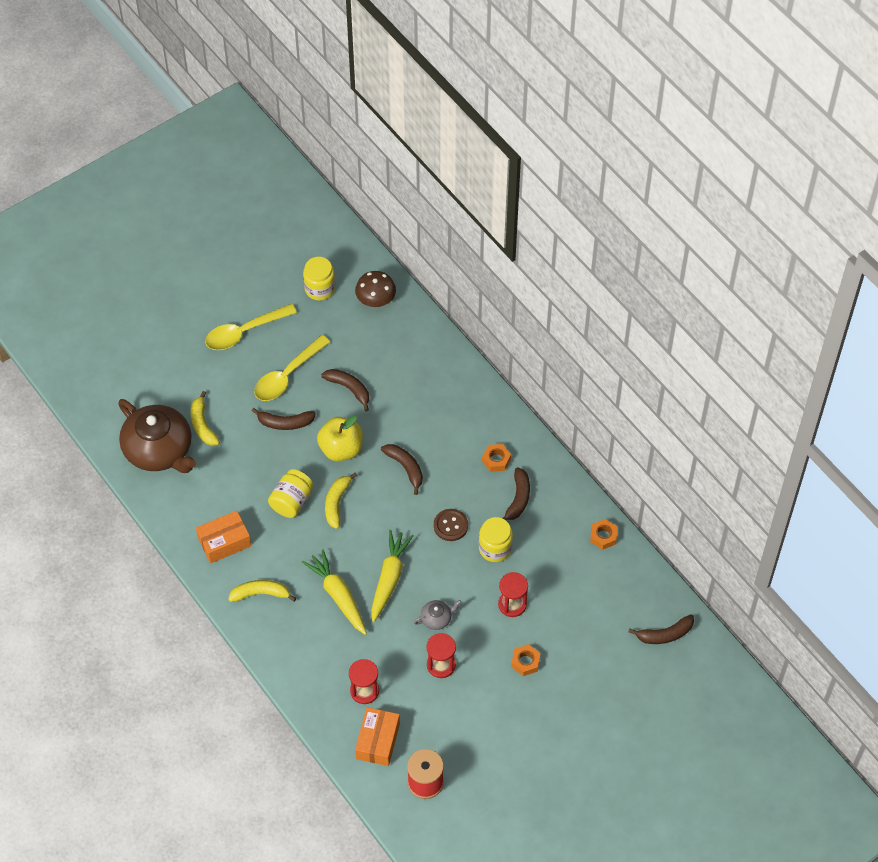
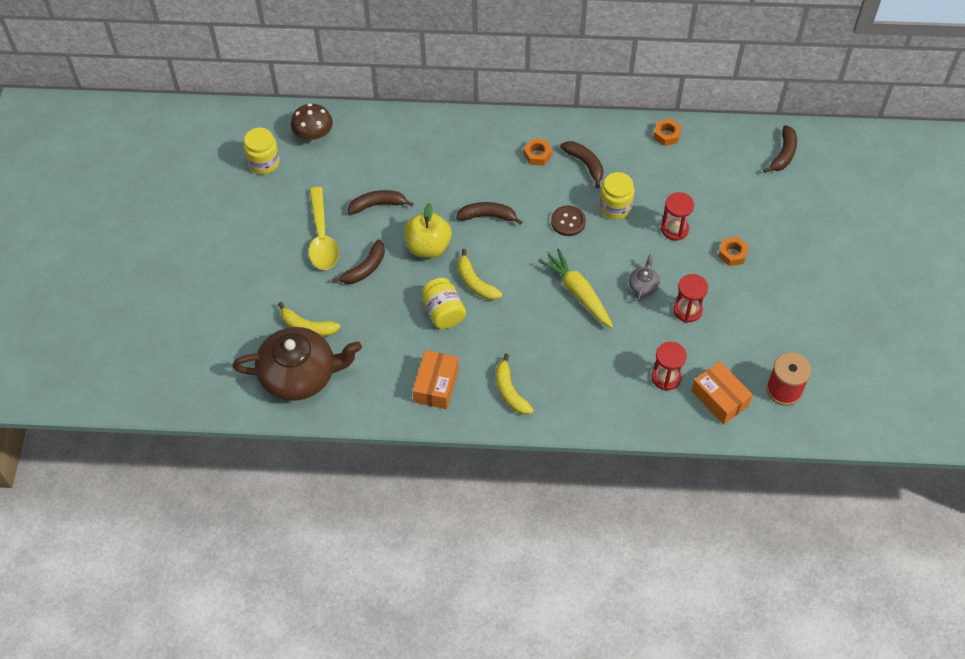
camera: 50 degrees left, 0 degrees up
yellow spoon [205,304,297,350] -> none
yellow banana [228,580,296,602] -> yellow banana turned 60 degrees counterclockwise [496,354,533,415]
yellow carrot [302,550,367,635] -> none

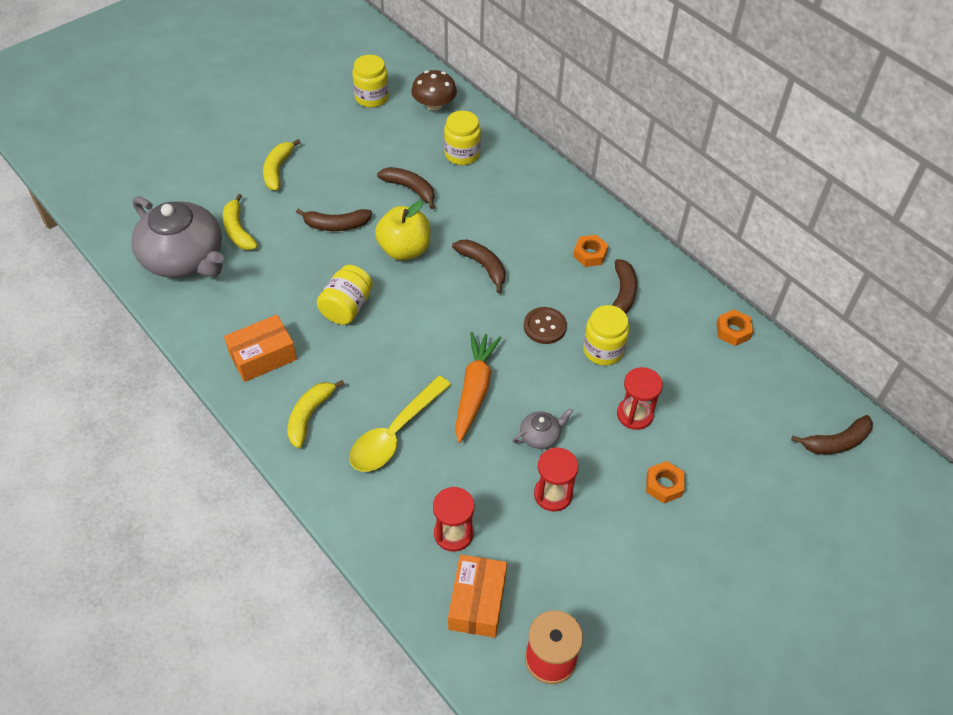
camera: 45 degrees right, 5 degrees down
brown teapot [232,327,362,401] -> grey teapot [131,196,224,278]
yellow spoon [309,187,339,270] -> yellow spoon moved to [349,376,451,472]
yellow banana [458,249,502,300] -> yellow banana moved to [263,139,301,191]
yellow carrot [539,248,613,328] -> orange carrot [455,332,502,443]
none -> yellow jar [444,111,481,165]

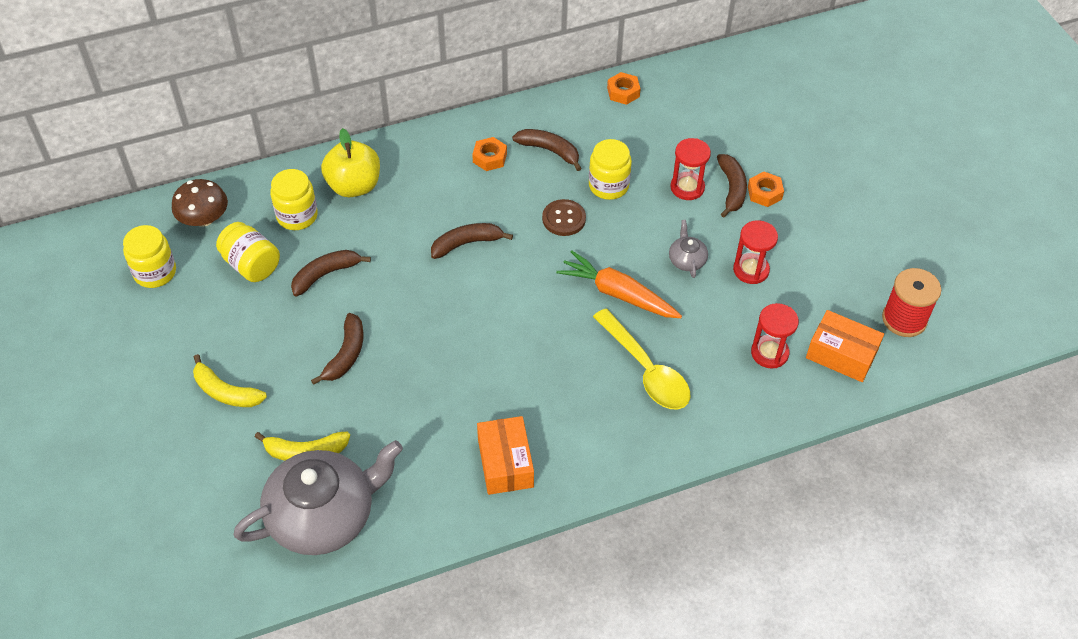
camera: 70 degrees left, 0 degrees up
yellow banana [287,380,345,448] -> none
yellow jar [317,265,373,325] -> yellow jar moved to [216,222,280,282]
yellow apple [375,201,430,260] -> yellow apple moved to [321,128,380,197]
brown banana [791,415,873,454] -> brown banana moved to [717,154,747,217]

